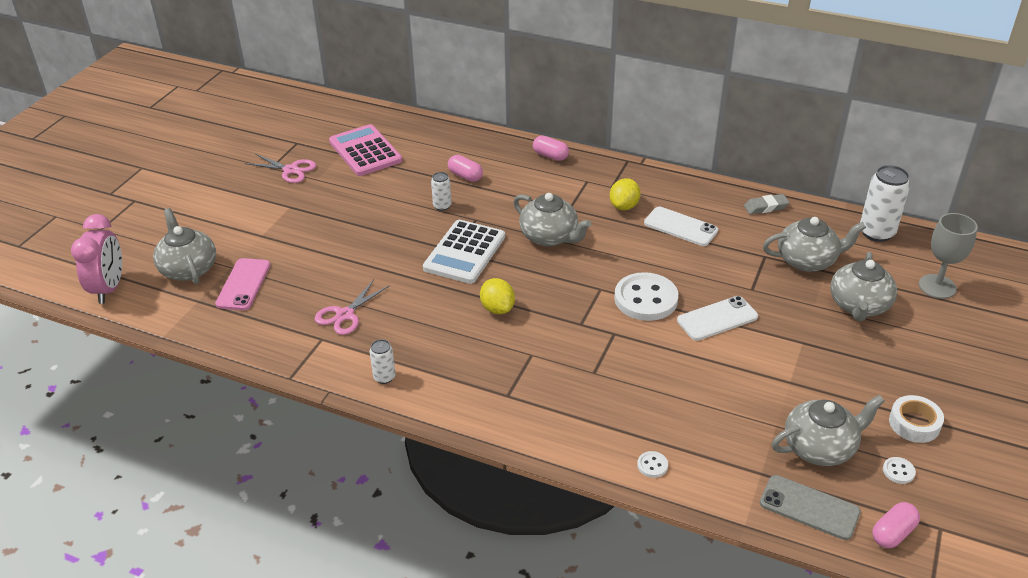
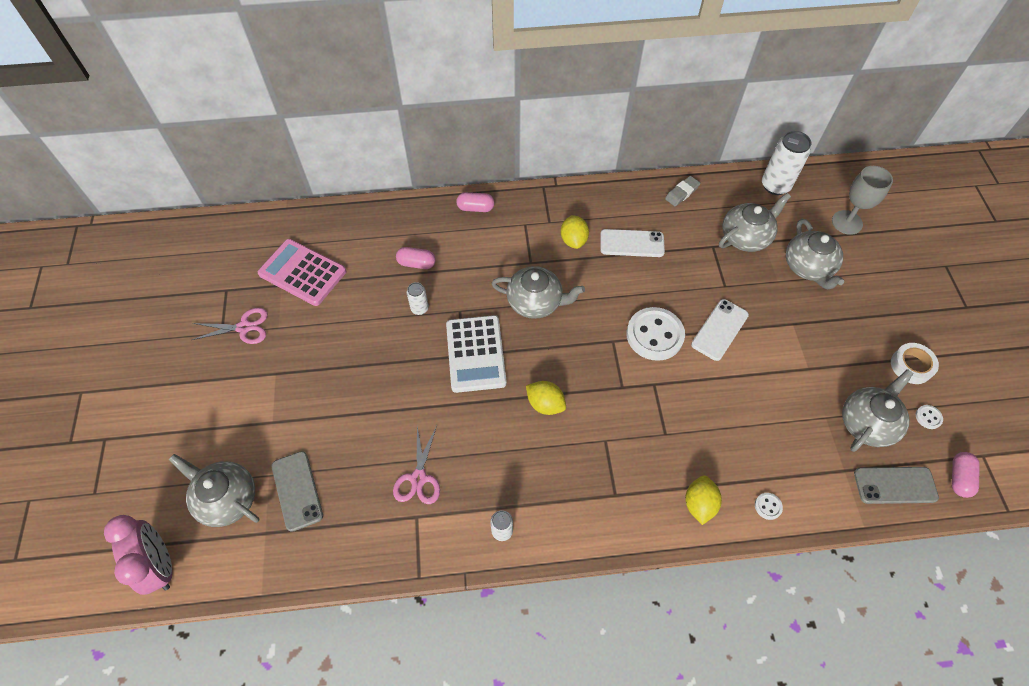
camera: 30 degrees left, 20 degrees up
pink phone [215,258,270,310] -> grey phone [272,451,323,532]
none -> yellow lemon [685,475,722,525]

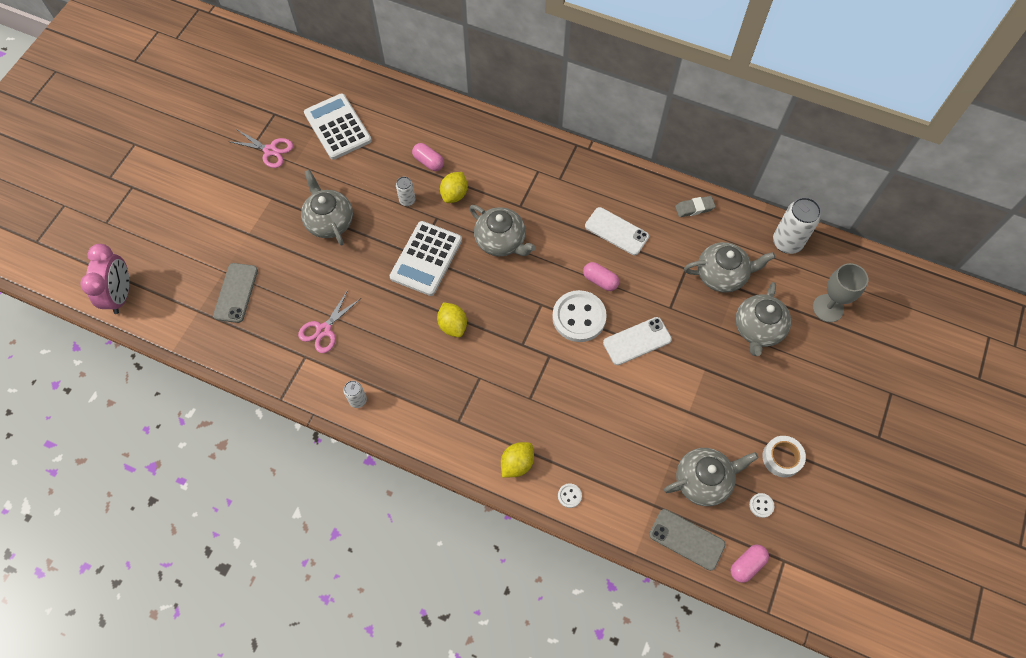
camera: 30 degrees right, 5 degrees up
grey teapot [169,454,259,527] -> grey teapot moved to [301,170,353,245]
pink calculator [258,239,346,306] -> white calculator [304,93,372,160]
pink capsule [456,192,495,212] -> pink capsule moved to [583,262,619,291]
yellow lemon [561,215,589,249] -> yellow lemon moved to [440,172,468,203]

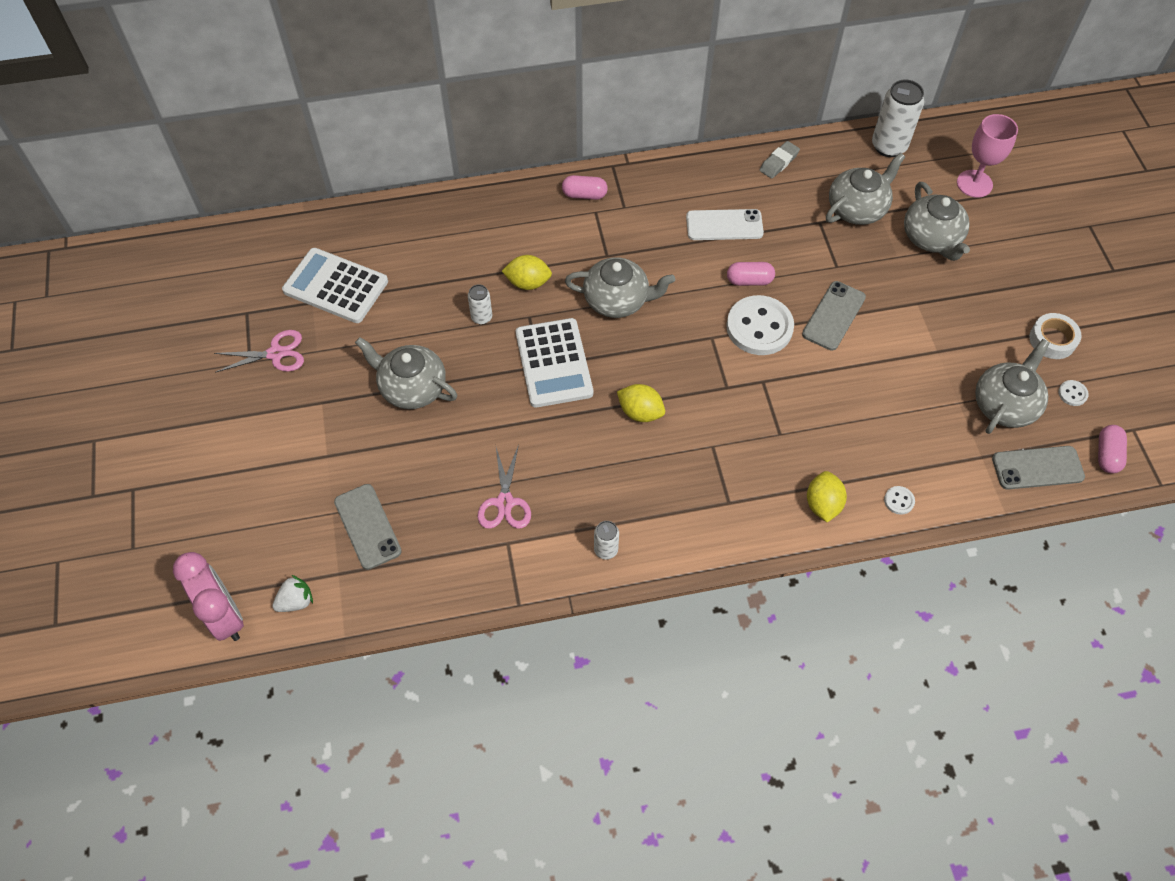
camera: 35 degrees left, 5 degrees down
pink capsule [412,143,444,171] -> pink capsule moved to [562,175,608,200]
yellow lemon [440,172,468,203] -> yellow lemon turned 75 degrees counterclockwise [502,255,552,290]
white phone [603,317,672,365] -> grey phone [802,281,866,351]
grey goblet [813,263,868,322] -> pink goblet [957,114,1018,198]
none -> white strawberry [272,575,313,612]

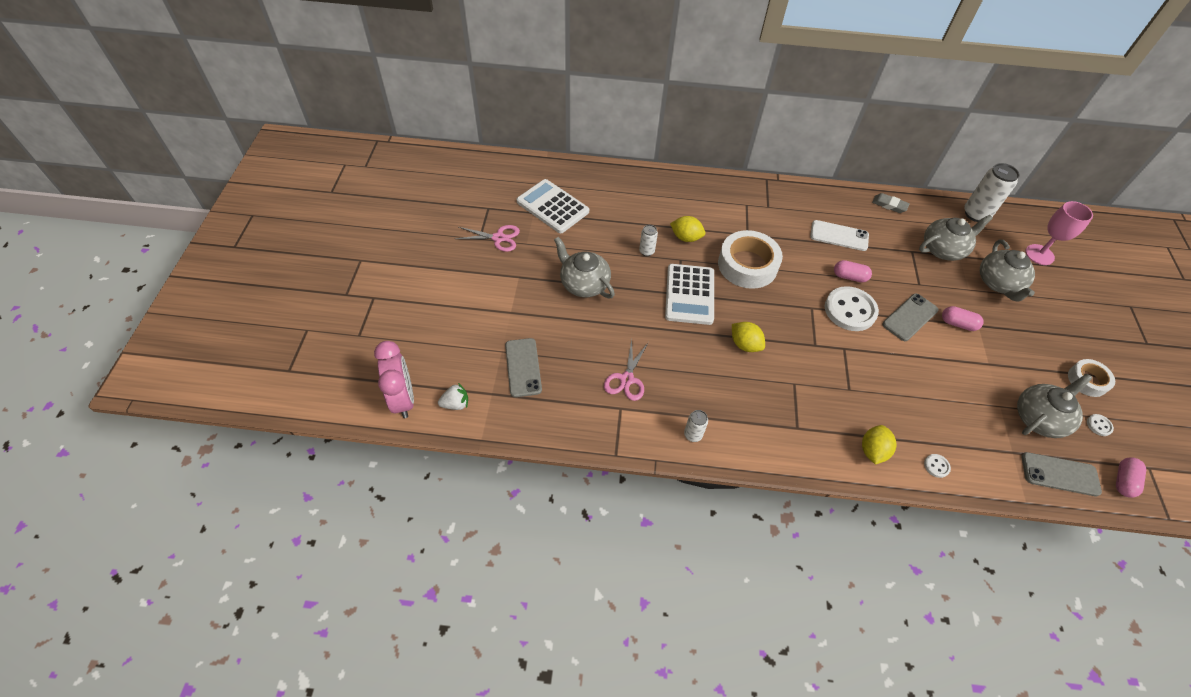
camera: 15 degrees right, 5 degrees down
pink capsule [562,175,608,200] -> pink capsule moved to [942,306,983,331]
grey teapot [565,257,675,318] -> white tape [718,230,783,289]
grey eraser [759,141,800,179] -> grey eraser turned 60 degrees clockwise [872,193,910,213]

